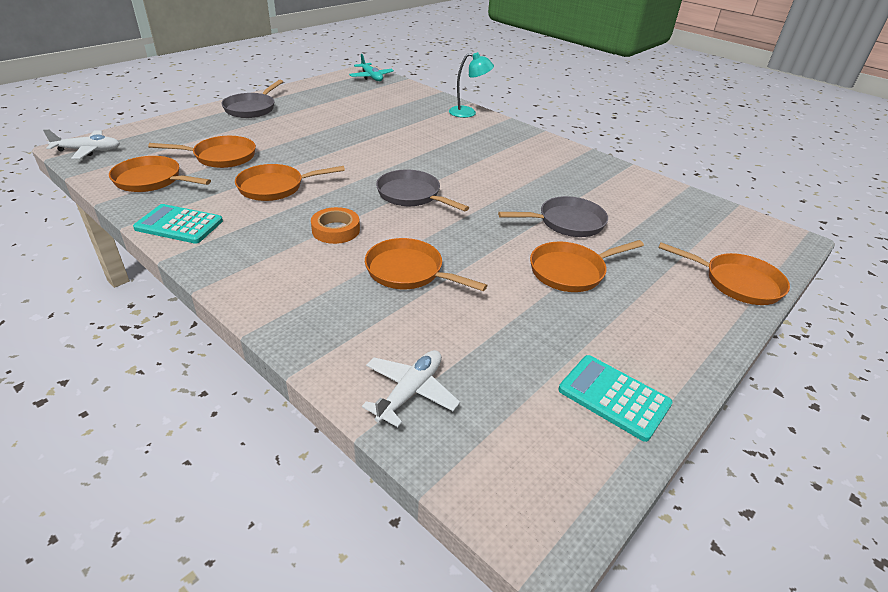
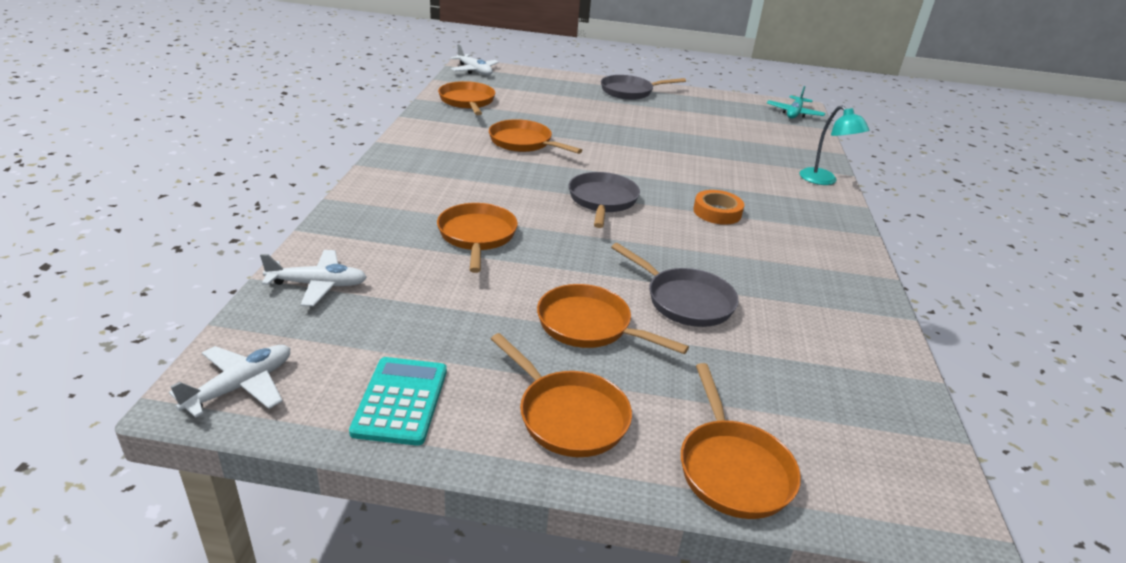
camera: 55 degrees right, 5 degrees down
turquoise calculator [133,204,223,244] -> none
orange pan [148,136,256,168] -> orange pan moved to [491,333,632,457]
orange tape [311,207,360,244] -> orange tape moved to [693,190,744,225]
none -> white plane [169,345,290,418]

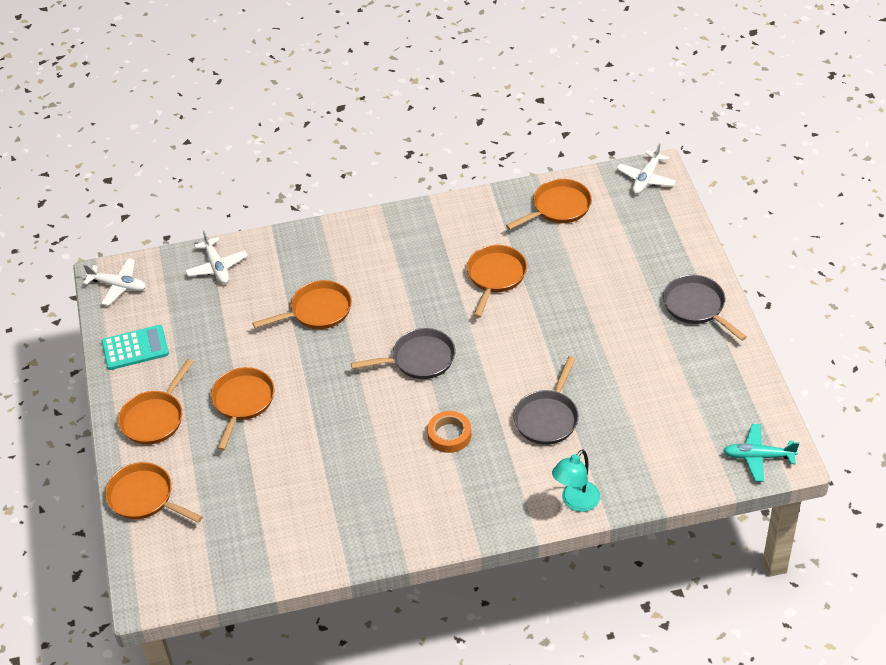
camera: 75 degrees right, 15 degrees up
grey pan [611,243,739,327] -> grey pan moved to [513,356,579,445]
orange pan [681,363,801,519] -> orange pan turned 60 degrees clockwise [105,462,203,523]

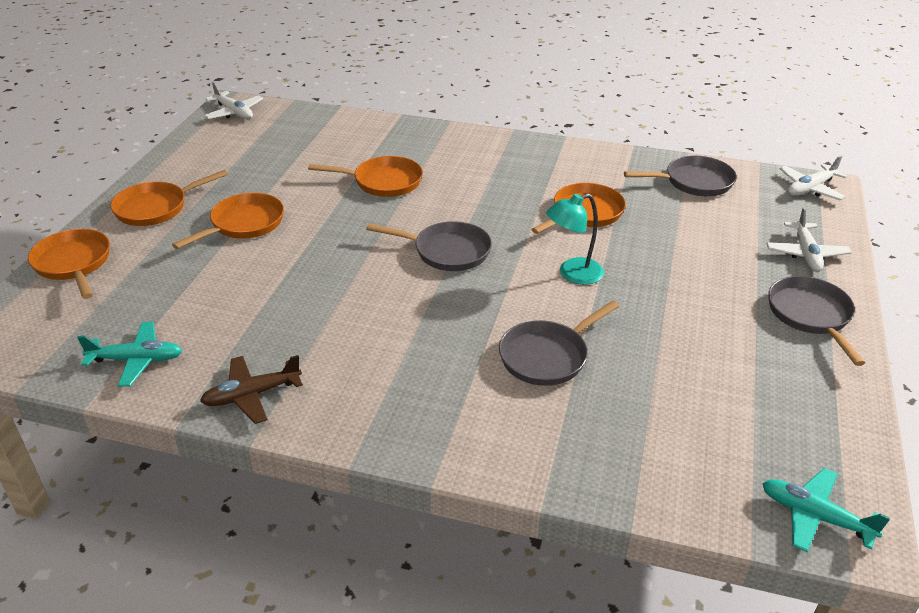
camera: 25 degrees right, 10 degrees down
turquoise calculator [102,325,169,370] -> none
white plane [185,230,248,284] -> white plane moved to [766,207,852,272]
orange tape [427,411,471,453] -> none
orange pan [506,179,592,230] -> grey pan [624,156,737,196]
turquoise lamp [552,449,600,512] -> turquoise lamp moved to [546,193,604,285]
none -> turquoise plane [77,322,182,387]
none -> brown plane [200,355,303,424]

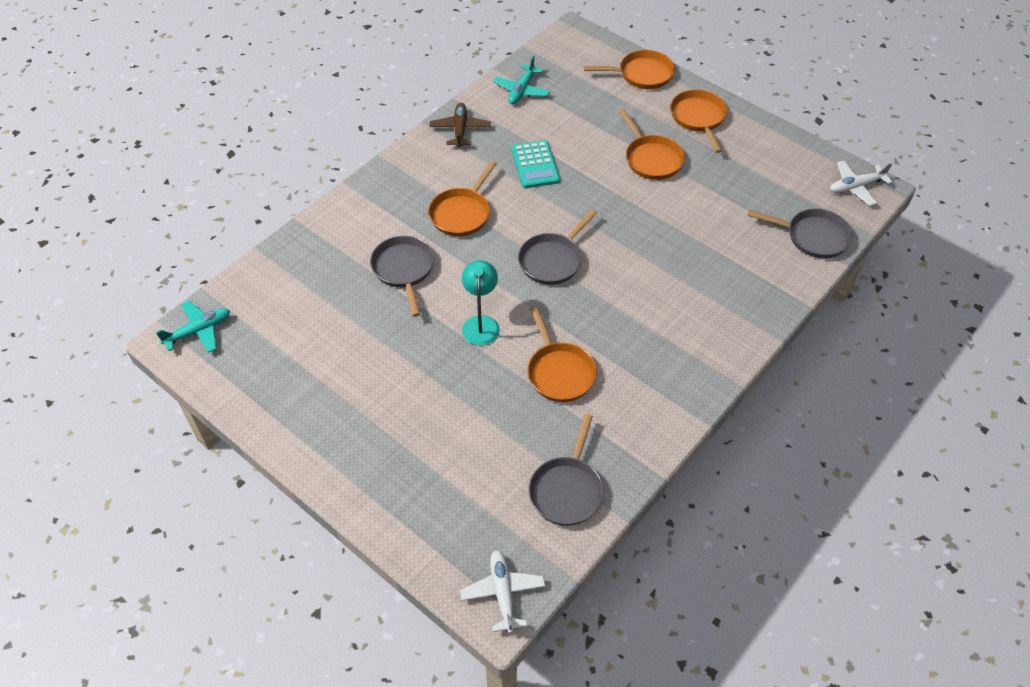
camera: 115 degrees right, 15 degrees up
orange pan [308,156,423,197] -> orange pan moved to [428,161,497,236]
white plane [766,207,852,272] -> none
grey pan [768,276,865,366] -> grey pan moved to [748,209,853,258]
none -> turquoise calculator [511,140,560,188]

